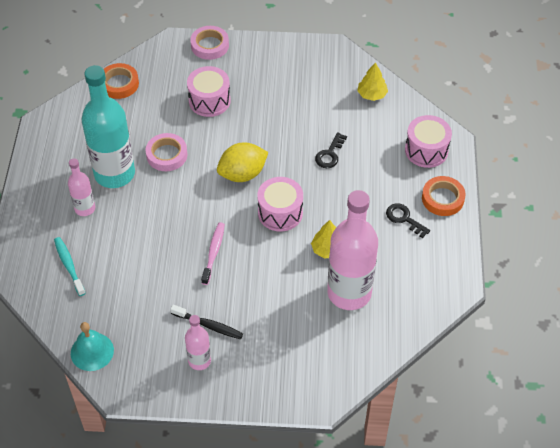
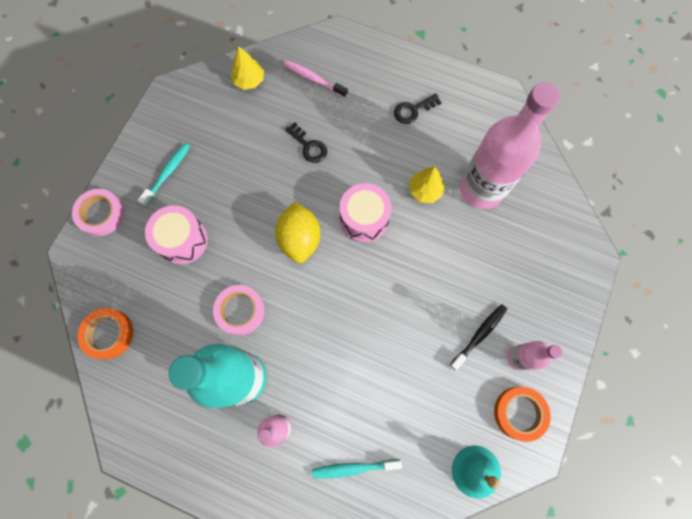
camera: 70 degrees left, 20 degrees up
pink toothbrush [201,222,225,285] -> pink toothbrush moved to [284,60,348,98]
pink drum [405,115,452,168] -> none
orange tape [422,176,466,216] -> orange tape moved to [494,387,551,442]
none -> turquoise toothbrush [138,143,190,206]

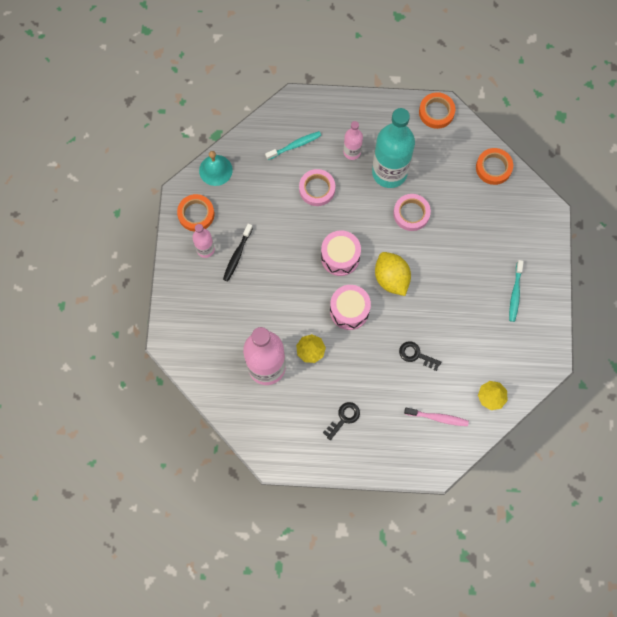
camera: 160 degrees right, 0 degrees up
pink tape [72,189,124,236] -> pink tape moved to [299,169,335,206]
pink drum [145,206,208,264] -> pink drum moved to [321,230,361,276]
none -> orange tape [419,92,455,129]

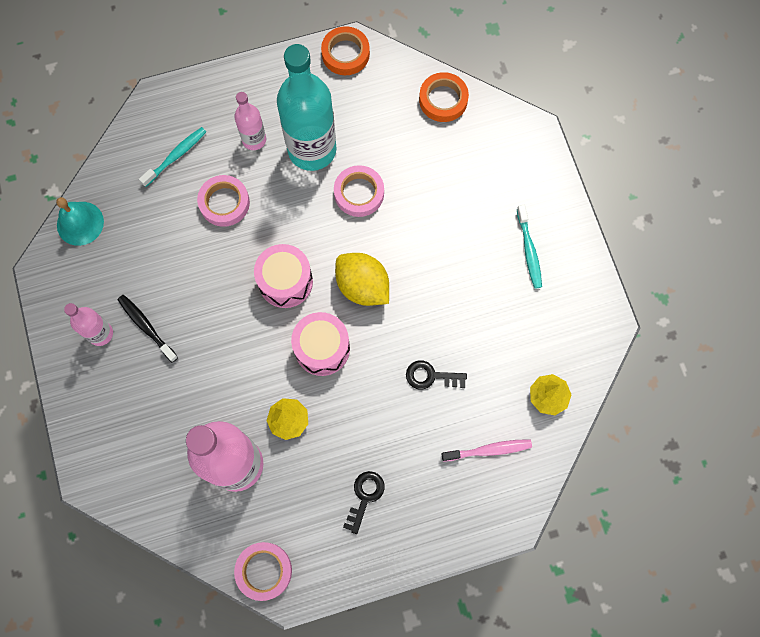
camera: 20 degrees left, 0 degrees up
orange tape [177,194,214,232] -> none
black toothbrush [223,224,253,282] -> black toothbrush turned 135 degrees clockwise [118,295,178,362]
none -> pink tape [234,542,292,601]

